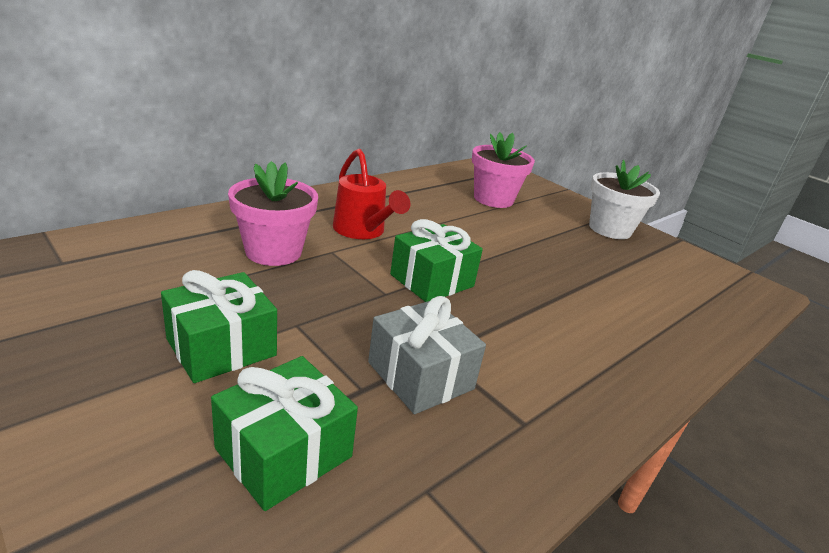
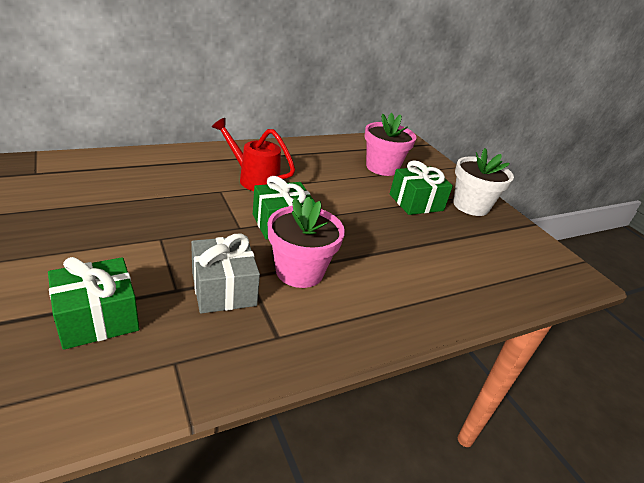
camera: 15 degrees right, 5 degrees up
green gift [161,270,277,383] -> green gift moved to [390,160,453,215]
pink flower pot [228,161,318,266] -> pink flower pot moved to [268,196,345,288]
red watering can [333,149,410,239] -> red watering can turned 135 degrees clockwise [212,118,295,191]

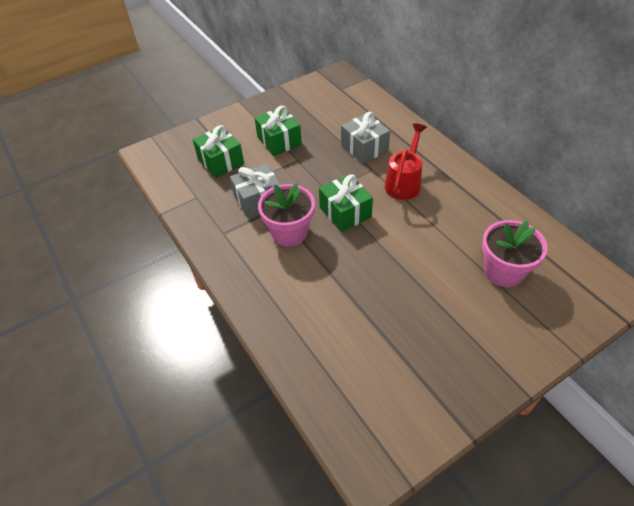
camera: 90 degrees right, 15 degrees up
green gift [390,160,453,215] -> green gift moved to [255,106,302,156]
white flower pot [453,148,514,216] -> none
none -> grey gift [341,112,390,164]

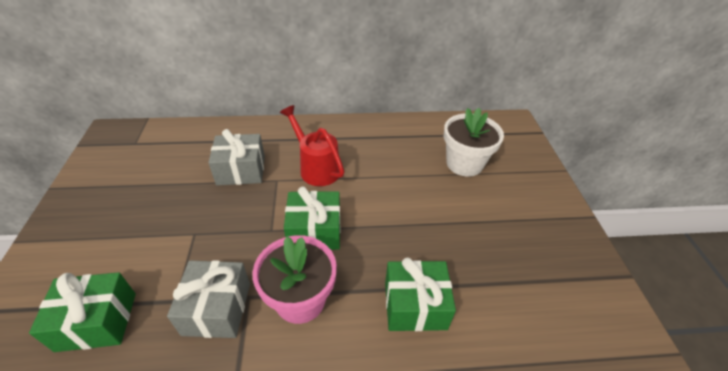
camera: 65 degrees left, 5 degrees down
green gift [255,106,302,156] -> green gift moved to [385,257,456,331]
pink flower pot [482,220,548,287] -> white flower pot [443,108,504,177]

